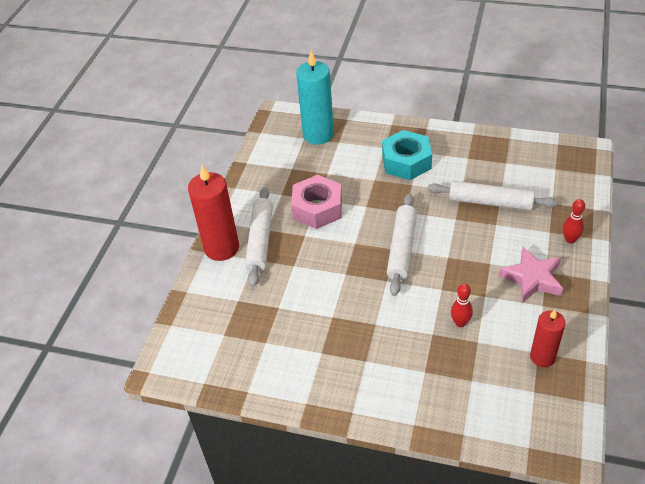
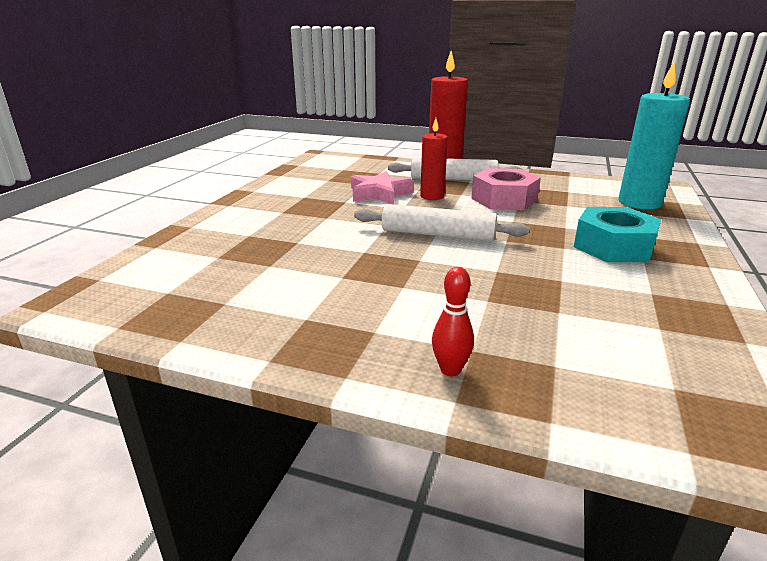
camera: 90 degrees right, 20 degrees down
white rolling pin [427,181,558,210] -> none
red bowling pin [451,283,473,327] -> none
pink star [499,247,563,303] -> pink star moved to [351,171,414,204]
red candle [530,309,566,367] -> red candle moved to [420,118,448,200]

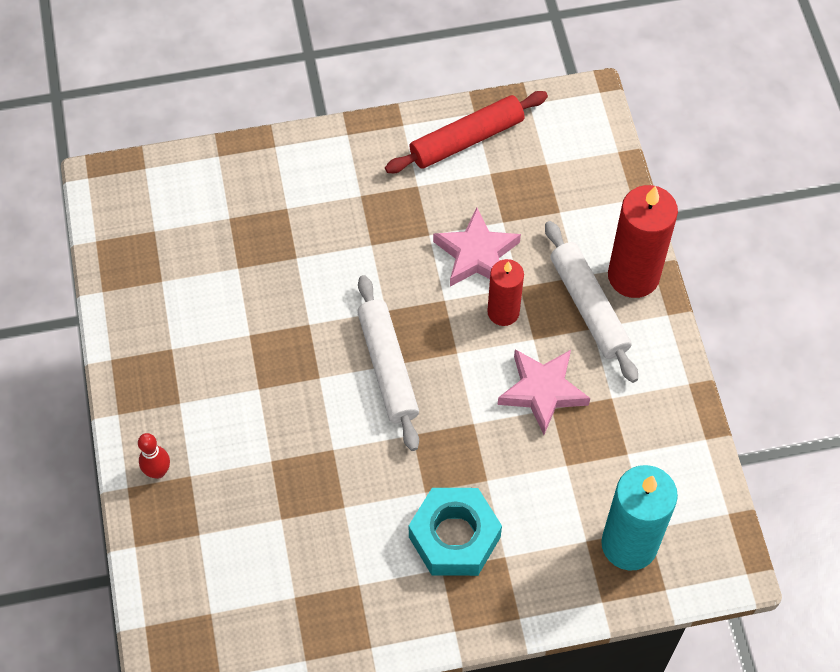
camera: 60 degrees right, 35 degrees up
pink nut [471,168,541,210] -> pink star [498,349,590,435]
none -> red rolling pin [385,91,548,173]

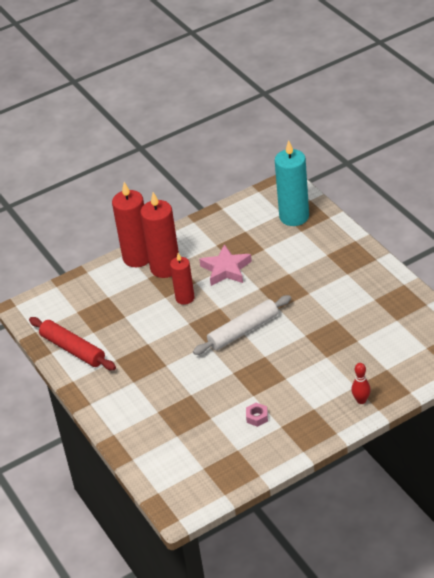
camera: 105 degrees left, 20 degrees down
turquoise nut [409,488,502,576] -> none
pink star [433,207,521,287] -> none
white rolling pin [545,221,638,383] -> red candle [140,192,179,278]
none -> pink nut [246,403,268,427]

